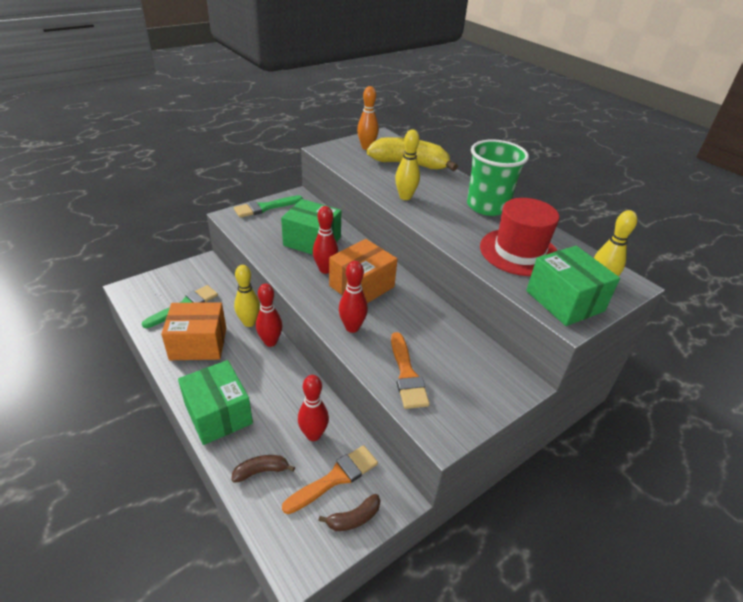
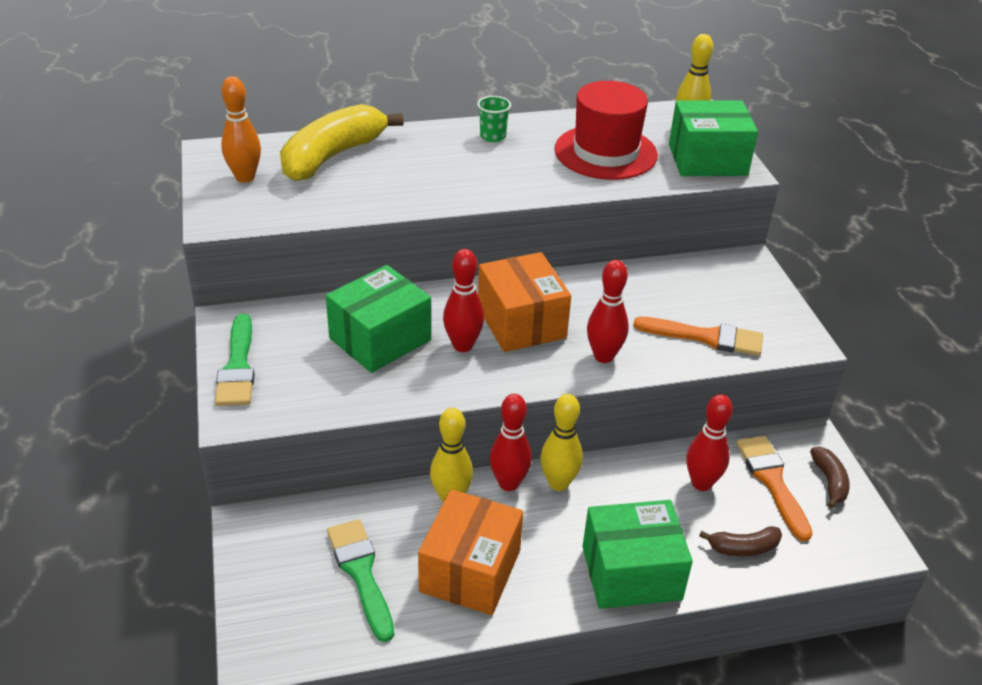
camera: 65 degrees left, 0 degrees up
brown banana [232,455,295,483] -> brown banana turned 105 degrees counterclockwise [699,526,782,557]
yellow bowling pin [395,129,420,200] -> yellow bowling pin moved to [540,394,583,491]
green cup [467,139,529,216] -> green cup [477,96,511,142], size x0.43

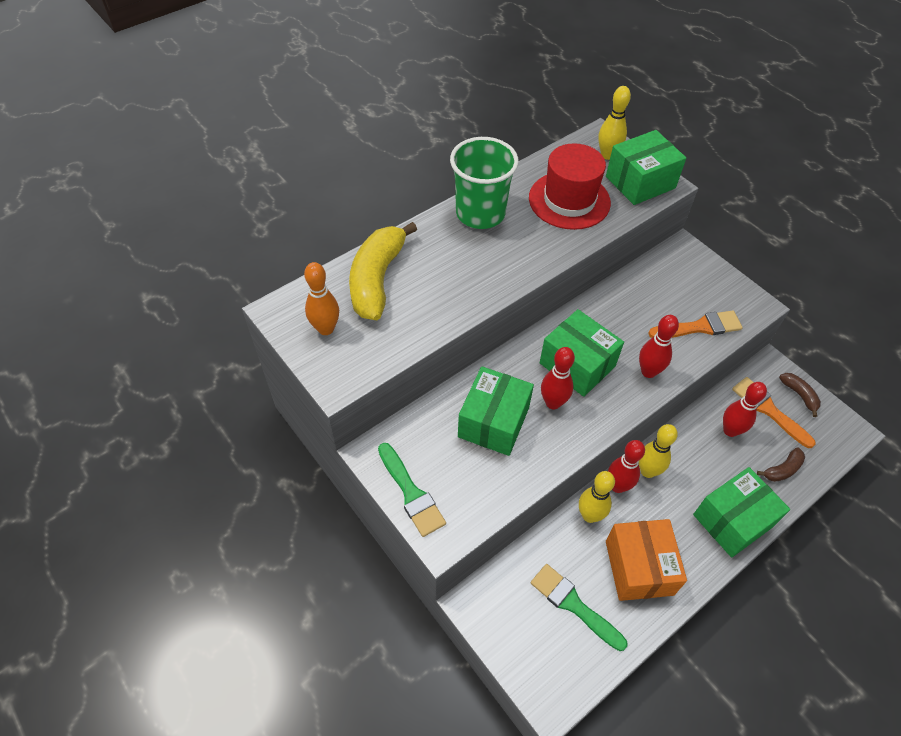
camera: 25 degrees left, 15 degrees up
green cup [477,96,511,142] -> green cup [450,137,519,229], size x2.32
orange box [478,252,571,352] -> green box [540,309,624,397]

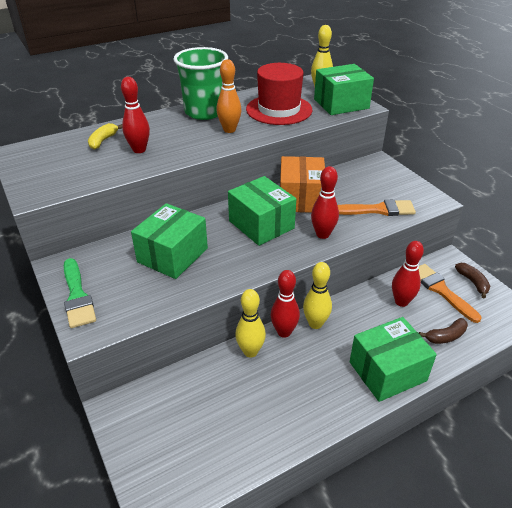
camera: 10 degrees right, 15 degrees down
orange bowling pin [304,262,339,335] -> orange bowling pin moved to [216,59,242,133]
yellow banana [349,222,417,320] -> yellow banana [88,123,122,150], size x0.46
green brush [531,564,628,651] -> none
red bowling pin [541,347,575,409] -> red bowling pin moved to [121,77,150,153]
orange box [606,519,687,601] -> orange box moved to [280,156,325,213]

